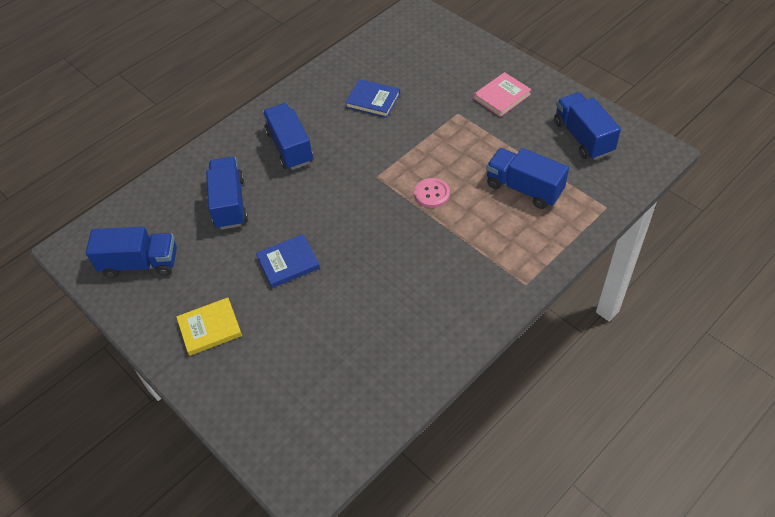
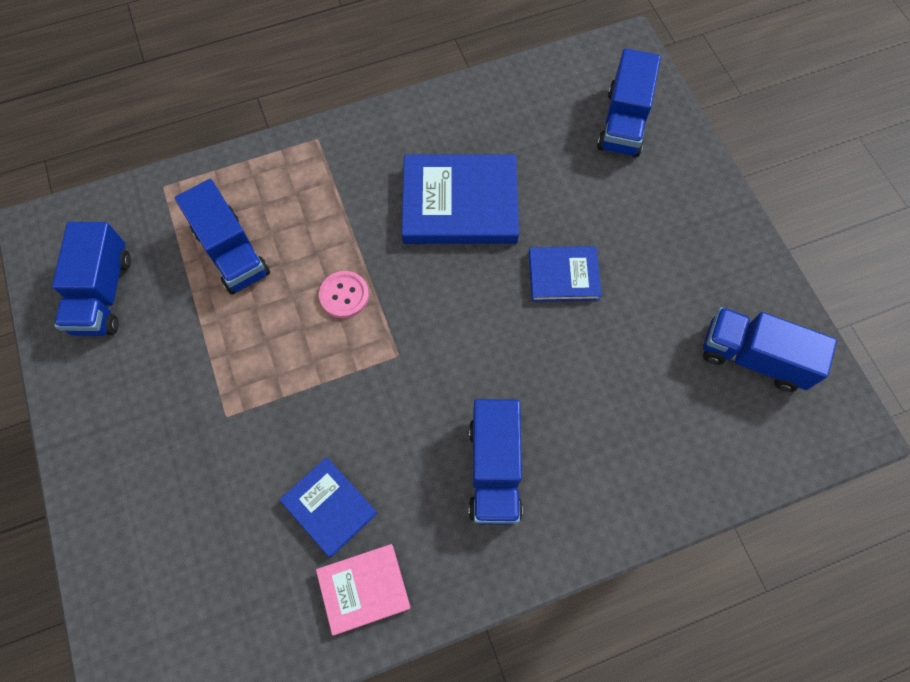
camera: 160 degrees left, 15 degrees up
yellow book [176,298,242,356] -> none
blue truck [206,157,248,230] -> blue truck moved to [597,48,661,157]
pink book [474,72,531,117] -> pink book moved to [316,544,411,635]
none -> blue book [402,155,519,244]

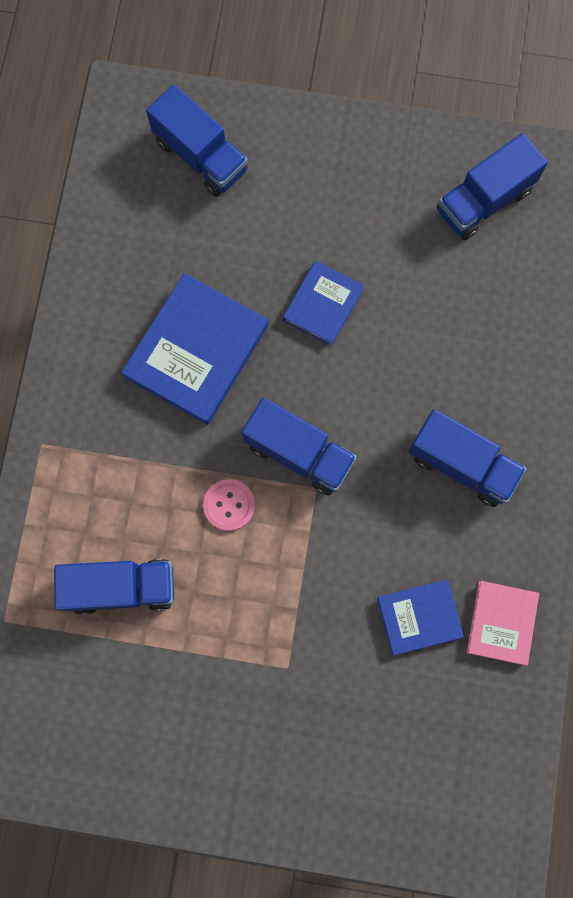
camera: 60 degrees left, 10 degrees up
blue truck [52,222,131,336] -> blue truck moved to [242,398,357,495]

